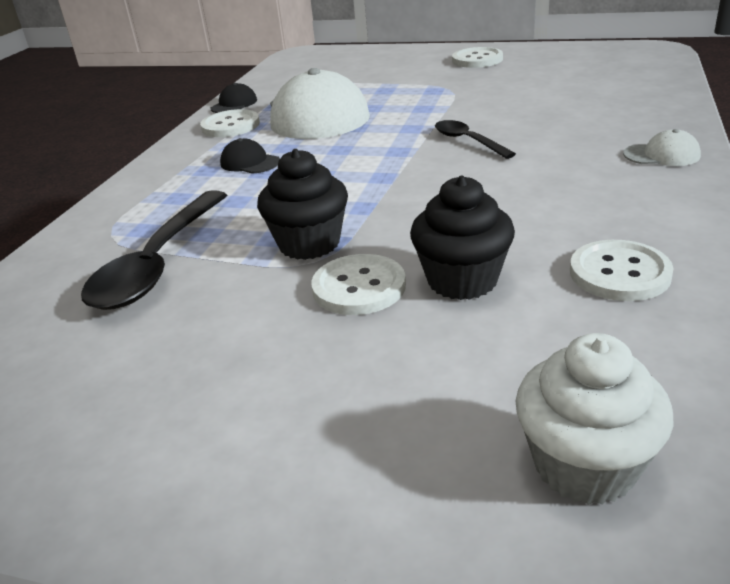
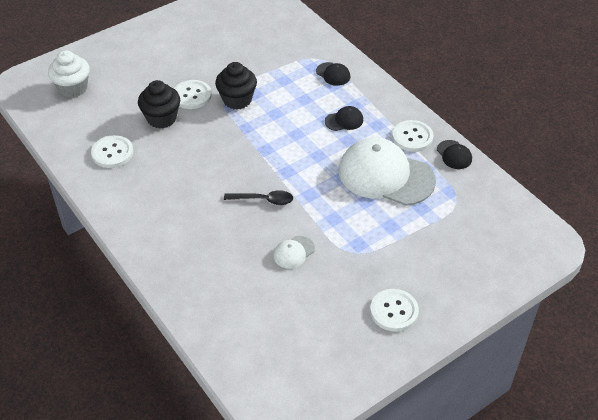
camera: 125 degrees right, 15 degrees up
black spoon [81,190,227,310] -> none
white cap [623,129,701,166] -> white cap moved to [273,236,315,269]
none -> black cap [316,62,350,86]

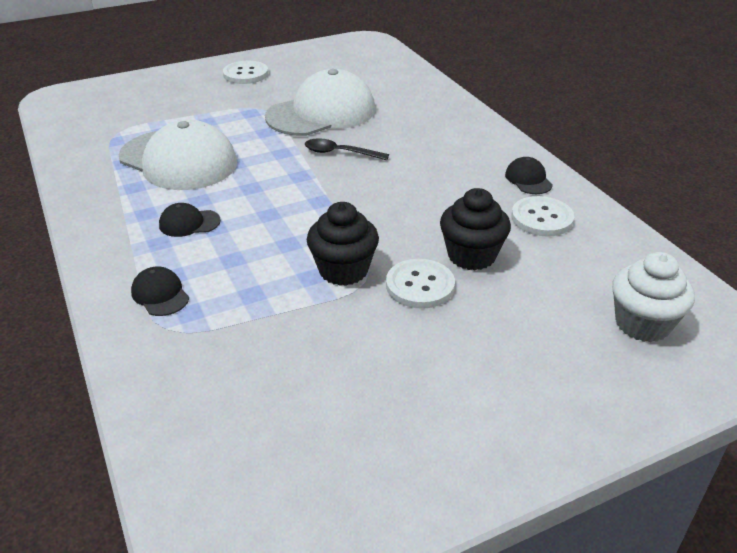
camera: 170 degrees left, 10 degrees down
white cap [273,236,315,269] -> white cap [265,69,375,136], size x2.37
white button [392,120,433,152] -> none
black cap [437,140,472,169] -> black cap moved to [505,157,553,194]

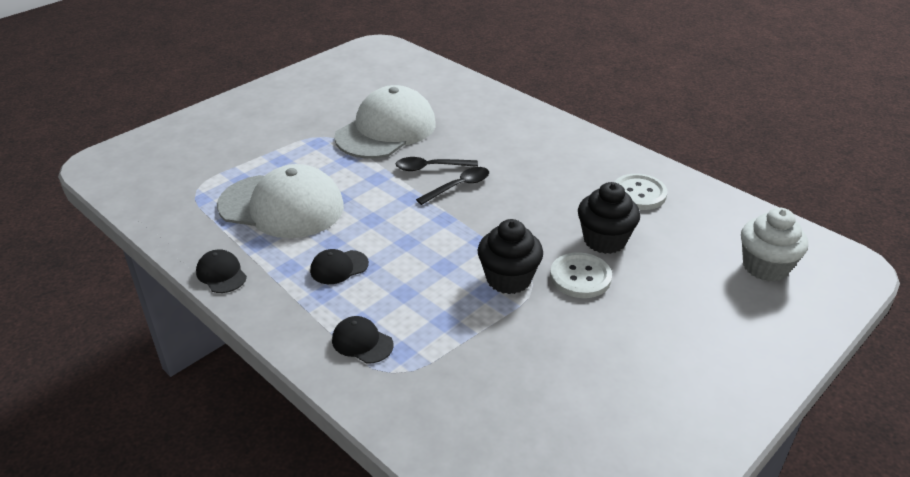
camera: 20 degrees left, 0 degrees up
white button [223,61,268,84] -> none
black cap [505,157,553,194] -> black cap moved to [196,249,247,293]
none -> black spoon [416,167,489,205]

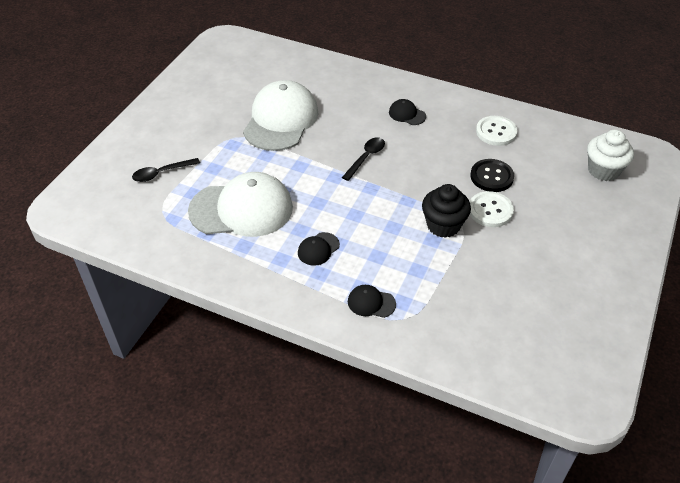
camera: 20 degrees left, 10 degrees up
black cap [196,249,247,293] -> black cap moved to [389,99,426,125]
black spoon [395,157,478,171] -> black spoon moved to [132,158,200,182]
black cupcake [578,182,640,254] -> black button [470,159,514,192]

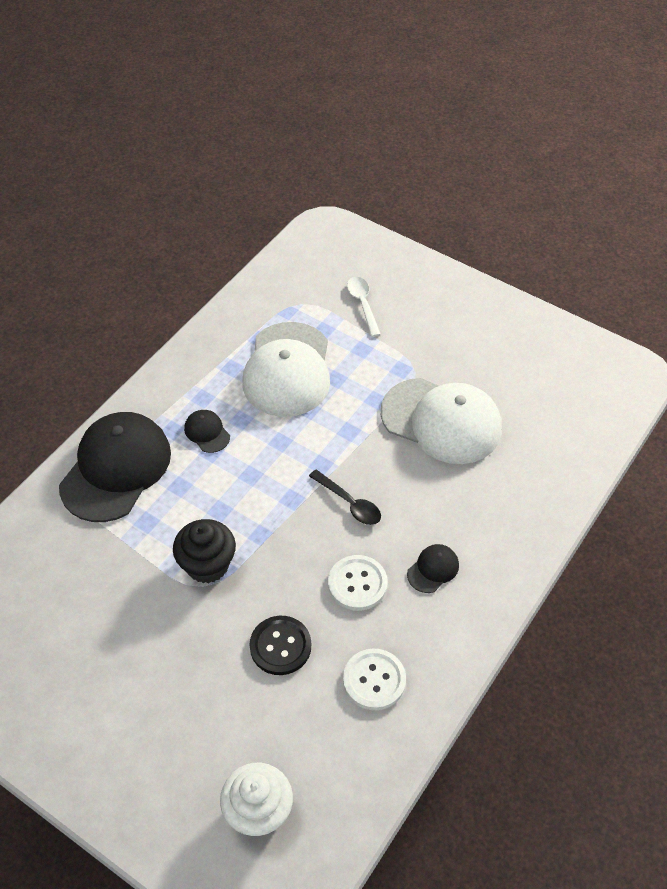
camera: 100 degrees right, 5 degrees up
black spoon [132,158,200,182] -> white spoon [347,277,381,337]
black cap [348,285,396,318] -> black cap [59,412,171,522], size x2.37
white button [470,191,514,227] -> white button moved to [328,555,387,611]

